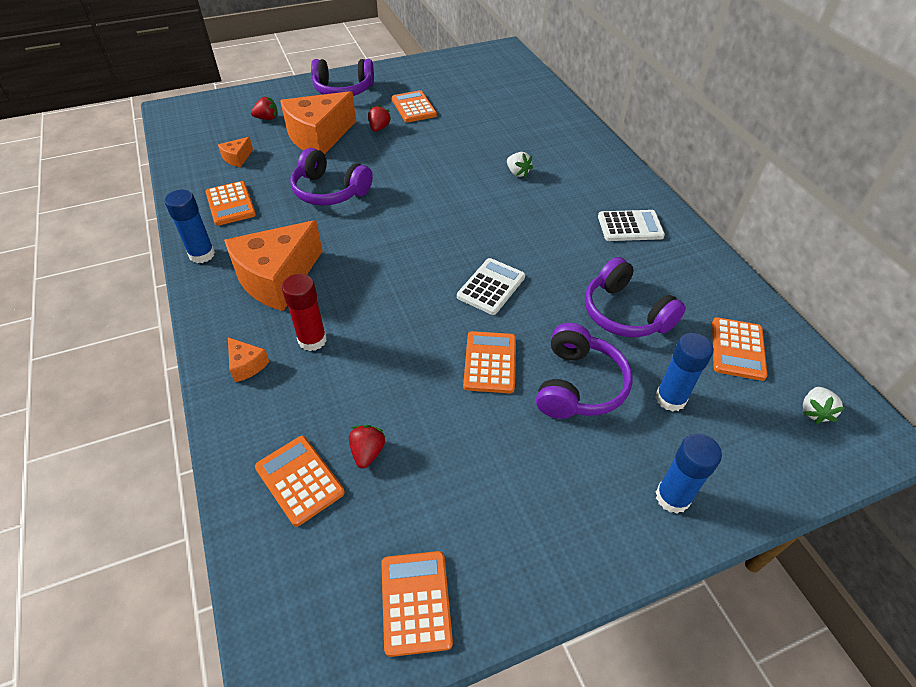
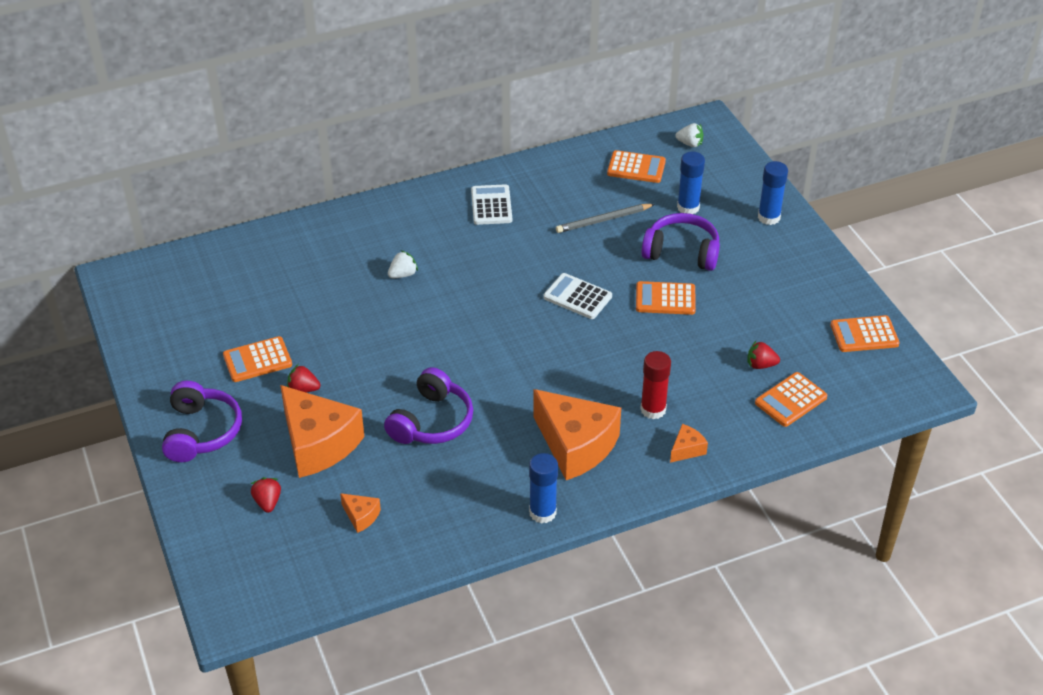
camera: 90 degrees left, 5 degrees down
orange calculator [206,181,256,226] -> none
purple headphones [585,257,686,337] -> grey pencil [556,204,655,233]

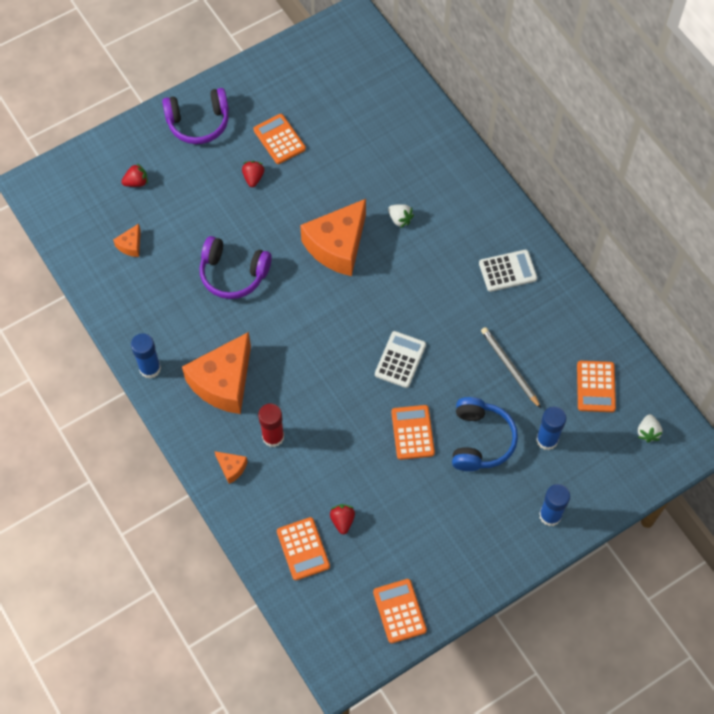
camera: 80 degrees right, 20 degrees up
orange cheese [280,385,365,478] -> orange cheese moved to [300,199,366,276]
purple headphones [641,213,720,271] -> blue headphones [452,397,518,471]
orange calculator [755,372,827,427] -> orange calculator turned 150 degrees counterclockwise [277,517,330,580]

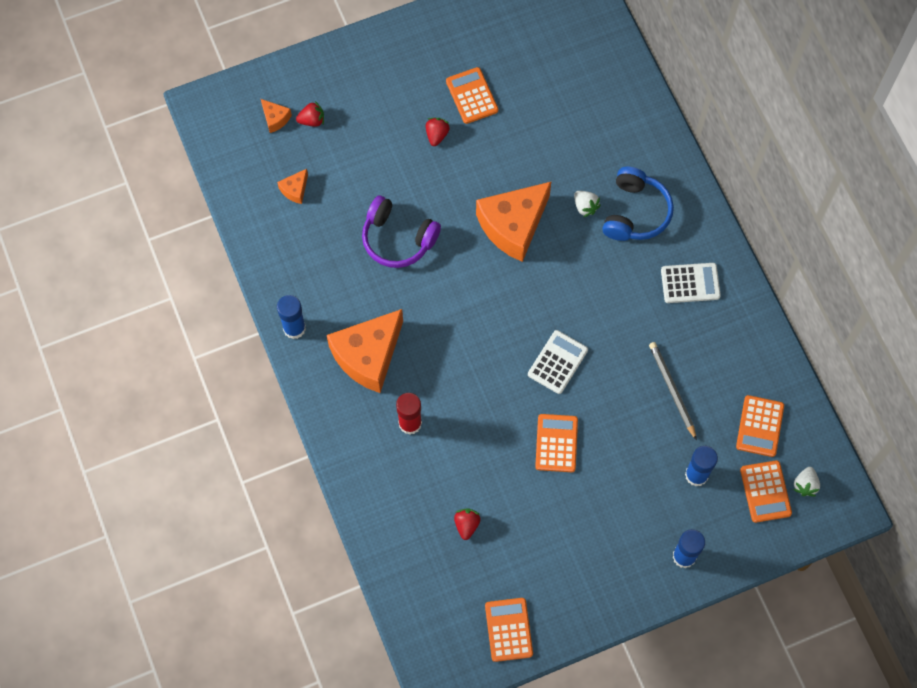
camera: 10 degrees right, 5 degrees up
purple headphones [162,88,229,144] -> none
orange cheese [214,451,248,484] -> orange cheese moved to [261,99,292,133]
orange calculator [277,517,330,580] -> orange calculator moved to [740,460,792,523]
blue headphones [452,397,518,471] -> blue headphones moved to [602,166,674,241]

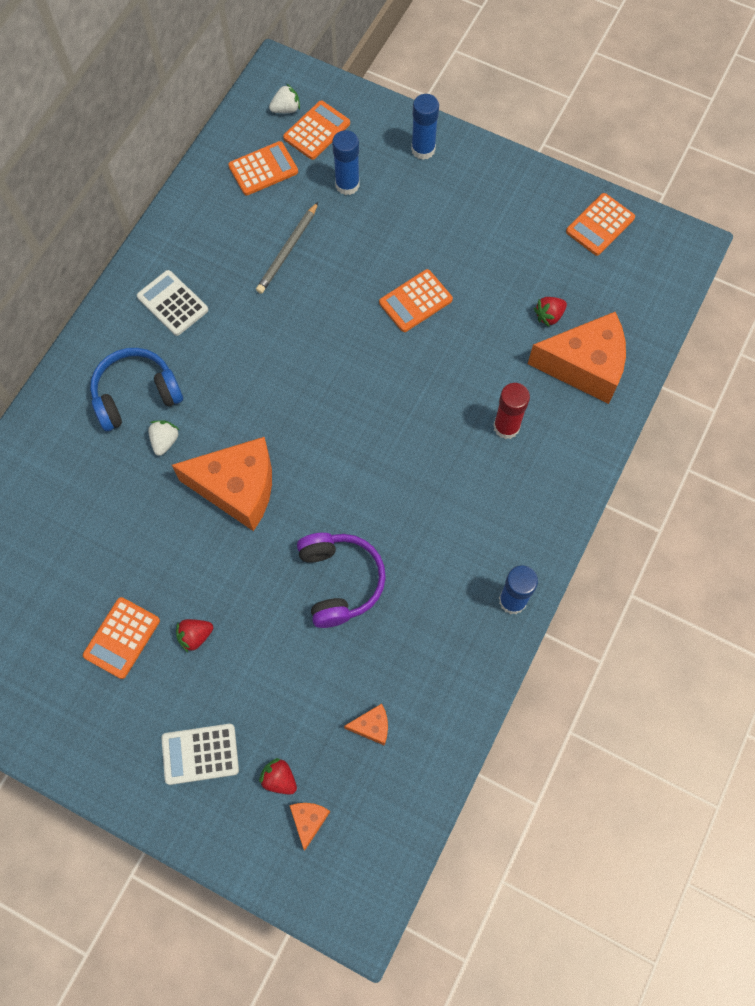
camera: 130 degrees left, 0 degrees up
orange cheese [327,309,403,393] -> orange cheese moved to [528,312,626,404]
white calculator [528,330,588,394] -> white calculator moved to [161,724,239,785]

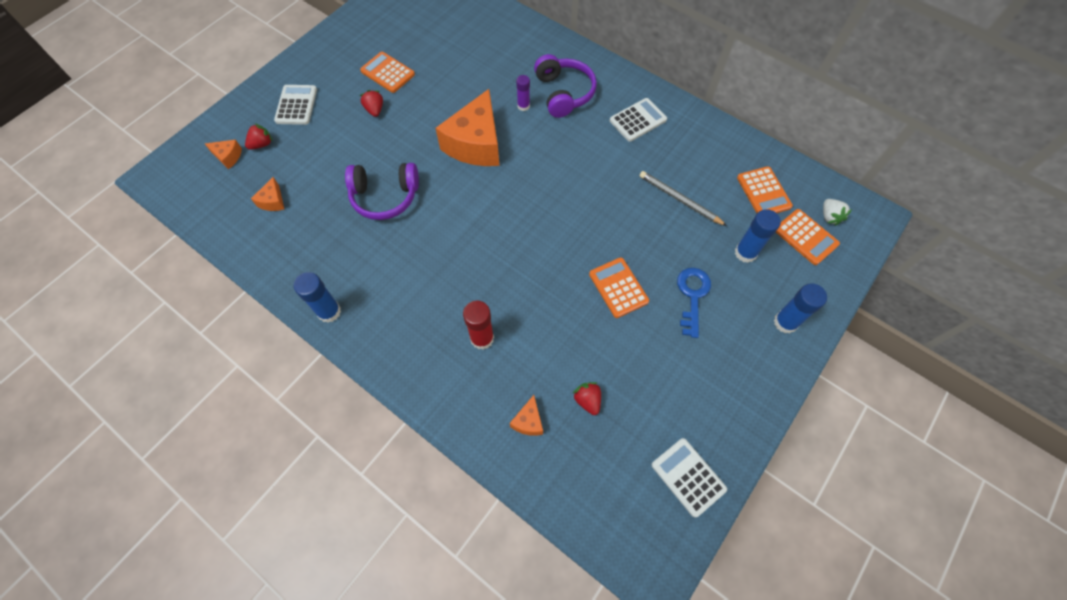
camera: 100 degrees right, 5 degrees down
blue headphones [90,348,183,431] -> purple headphones [534,54,597,118]
white strawberry [148,421,179,456] -> purple glue stick [516,75,530,111]
orange cheese [528,312,626,404] -> orange cheese [510,395,543,436], size x0.43
orange calculator [566,193,635,256] -> white calculator [652,438,727,518]
none -> blue key [677,268,711,338]

